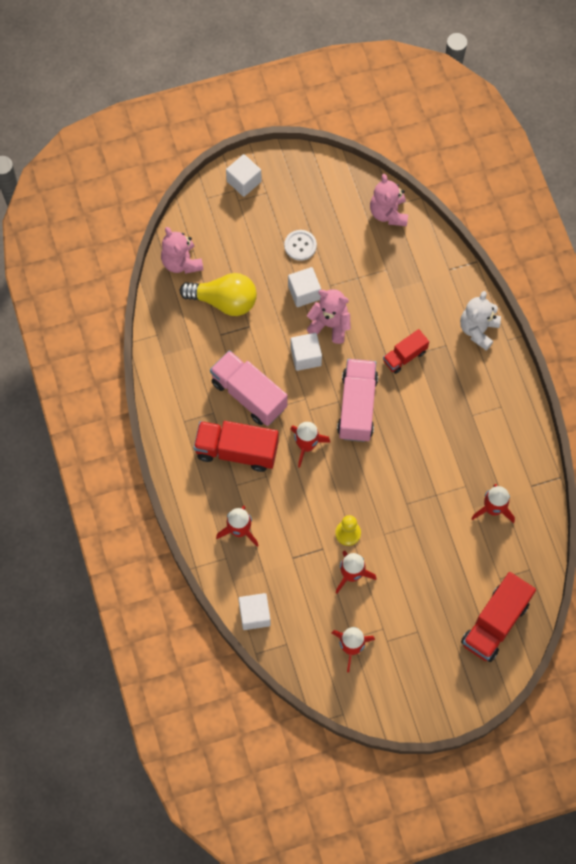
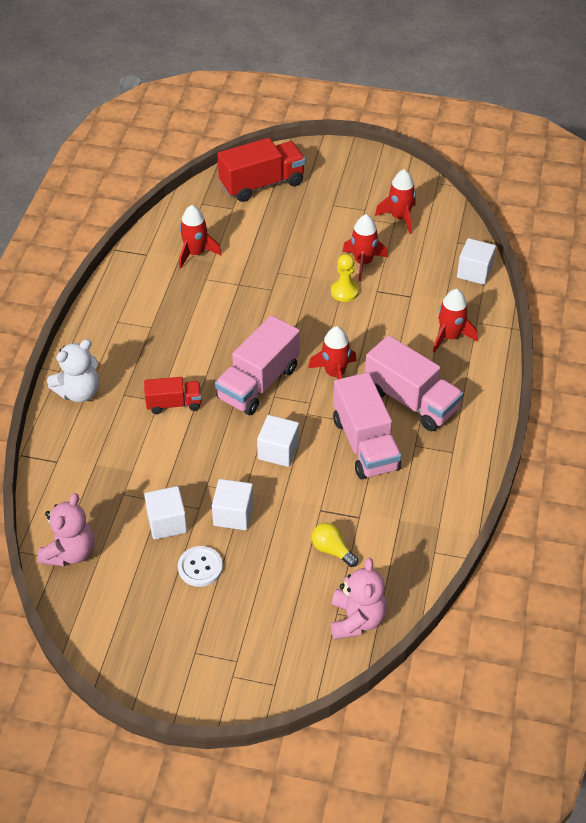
camera: 150 degrees left, 20 degrees down
yellow light bulb [180,273,257,316] -> yellow light bulb [312,523,358,567], size x0.51
red truck [194,421,279,472] -> pink truck [365,335,463,431]
white cube [226,154,262,197] -> white cube moved to [144,486,187,539]
pink teddy bear [307,289,351,344] -> none

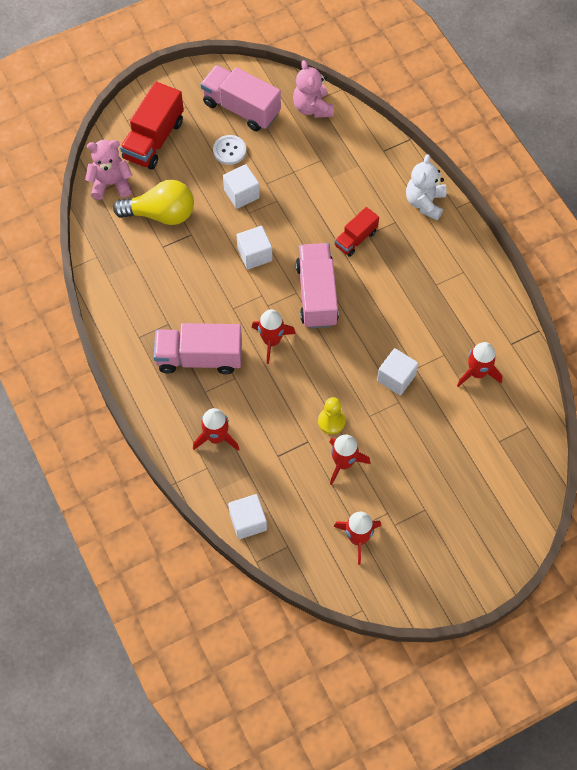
camera: 140 degrees right, 15 degrees up
white cube [144,486,187,539] -> white cube moved to [377,348,418,395]
red truck [217,138,305,202] -> red truck moved to [120,82,184,170]
yellow light bulb [312,523,358,567] -> yellow light bulb [113,180,194,225], size x1.94
pink teddy bear [331,558,387,640] -> pink teddy bear turned 120 degrees clockwise [85,140,132,200]
pink truck [333,372,402,479] -> pink truck moved to [200,65,281,131]

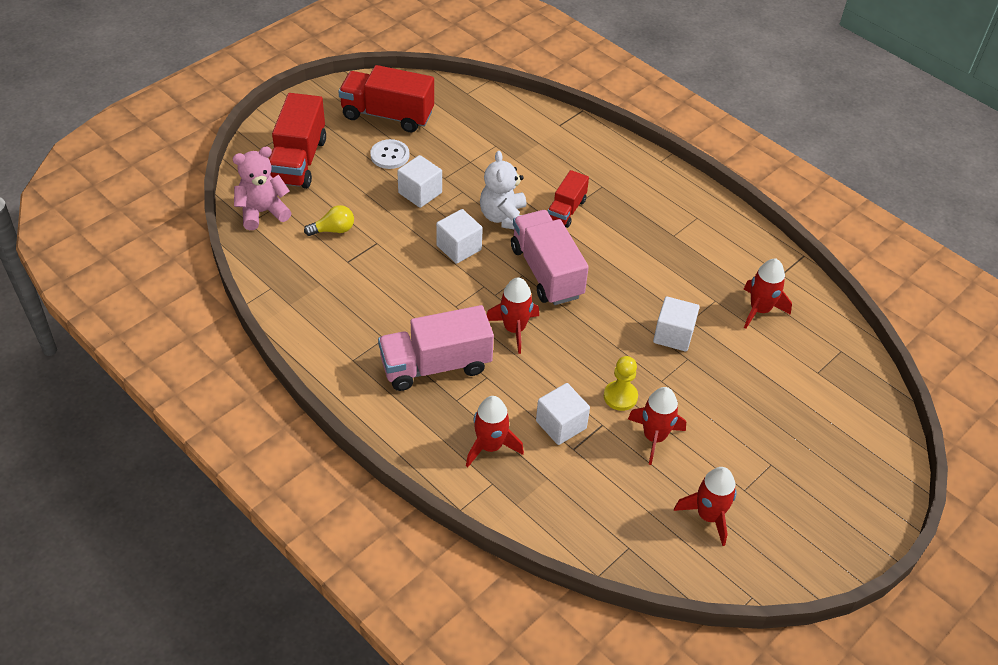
camera: 20 degrees left, 15 degrees down
yellow light bulb [113,180,194,225] -> yellow light bulb [304,205,354,236], size x0.51
pink truck [200,65,281,131] -> red truck [338,65,434,132]
white cube [228,494,267,539] -> white cube moved to [536,383,590,445]
pink teddy bear [293,60,334,118] -> none
white teddy bear [406,154,447,220] -> white teddy bear moved to [480,151,527,229]

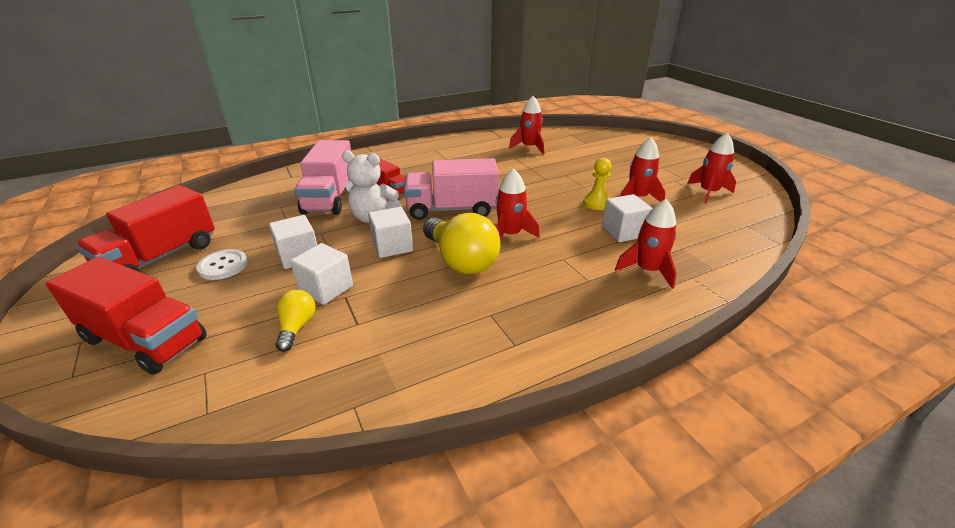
camera: 70 degrees left, 15 degrees down
pink teddy bear [232,146,292,230] -> none
pink truck [378,305,494,391] -> pink truck moved to [294,140,351,215]
white cube [653,296,700,352] -> white cube moved to [290,243,353,305]
none -> yellow light bulb [423,213,500,274]

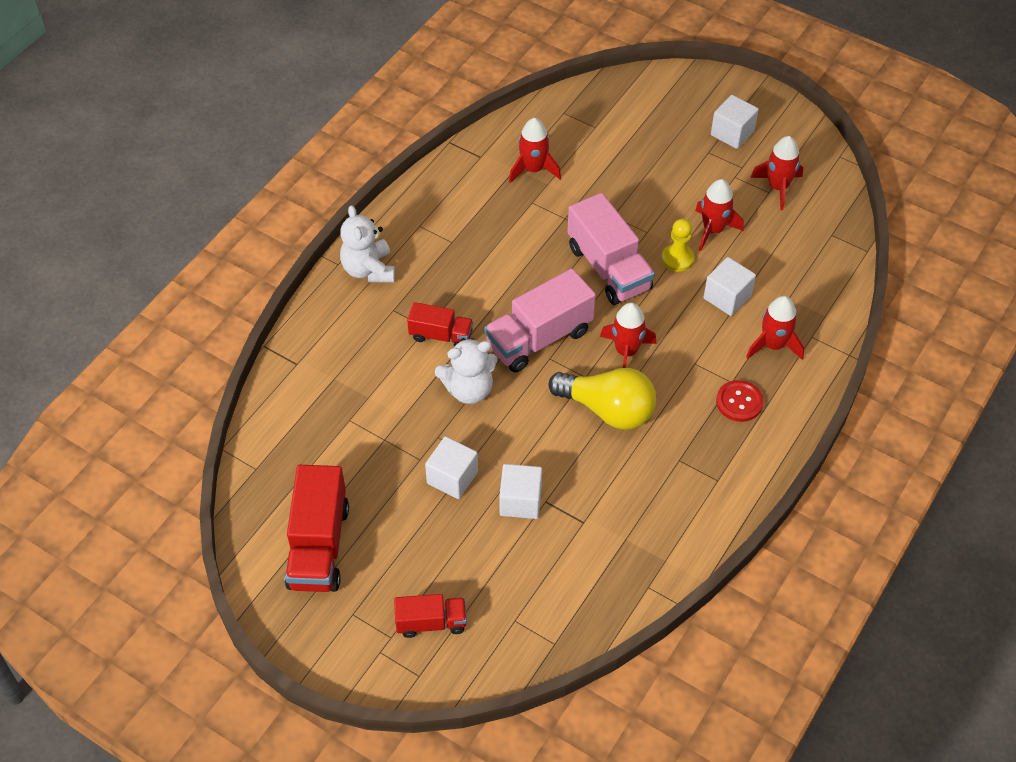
camera: 30 degrees left, 20 degrees up
red truck [46,257,207,375] -> red truck [394,594,467,638], size x0.58
white button [196,249,248,280] -> none
yellow light bulb [276,290,316,352] -> none
pink truck [294,140,351,215] -> pink truck moved to [567,193,655,305]
white cube [368,207,413,258] -> white cube moved to [711,95,759,149]
none -> white teddy bear [340,205,395,282]
none -> red button [716,380,763,422]

